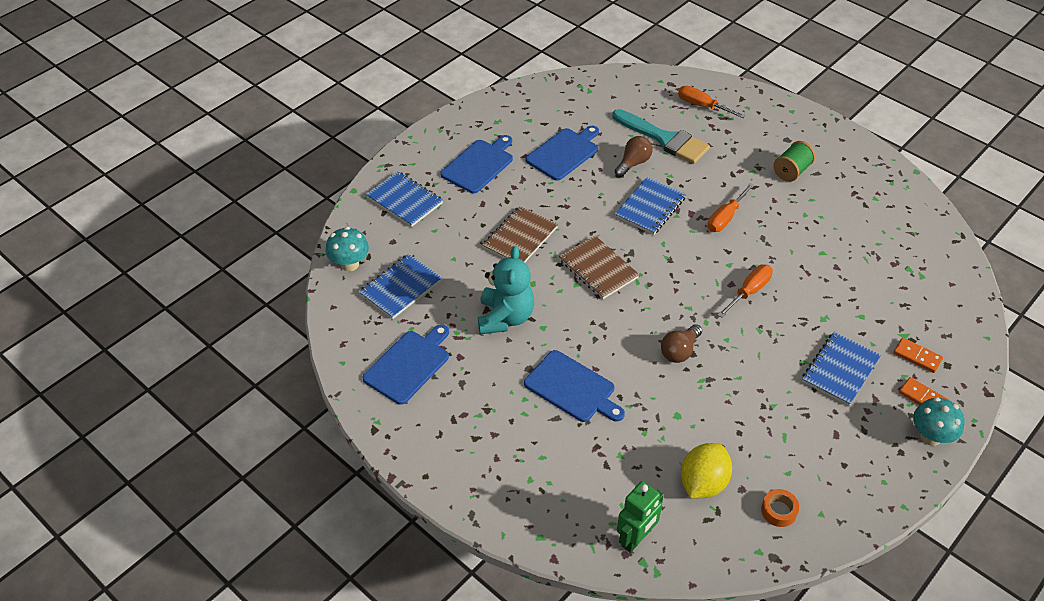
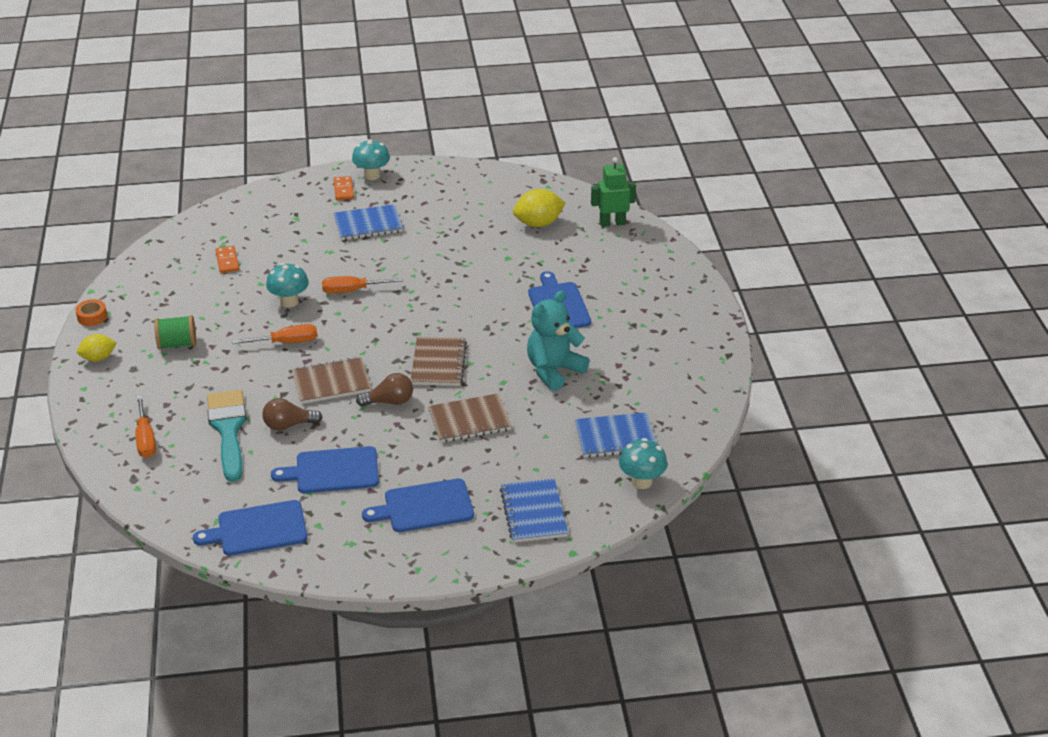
camera: 140 degrees left, 10 degrees down
blue cutting board [362,324,449,405] -> blue cutting board moved to [193,500,307,556]
blue notebook [615,177,686,235] -> brown notebook [292,357,371,404]
brown light bulb [661,324,702,363] -> brown light bulb moved to [356,373,413,407]
orange tape [761,489,799,527] -> orange tape moved to [75,299,107,326]
orange domino [893,338,943,373] -> orange domino moved to [215,246,239,273]
none -> yellow lemon [77,334,117,362]
none -> turquoise mushroom [266,263,309,308]

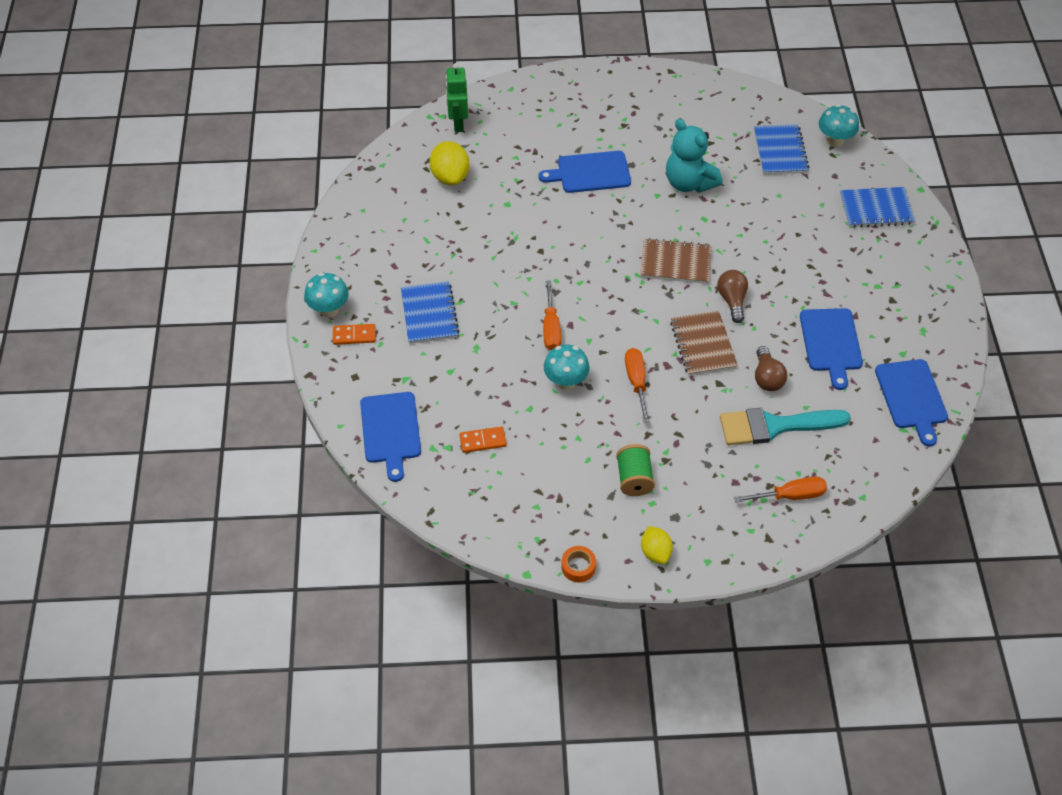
camera: 85 degrees left, 15 degrees up
blue cutting board [362,479,474,532] -> blue cutting board moved to [360,392,421,482]
brown notebook [428,393,512,443] -> none

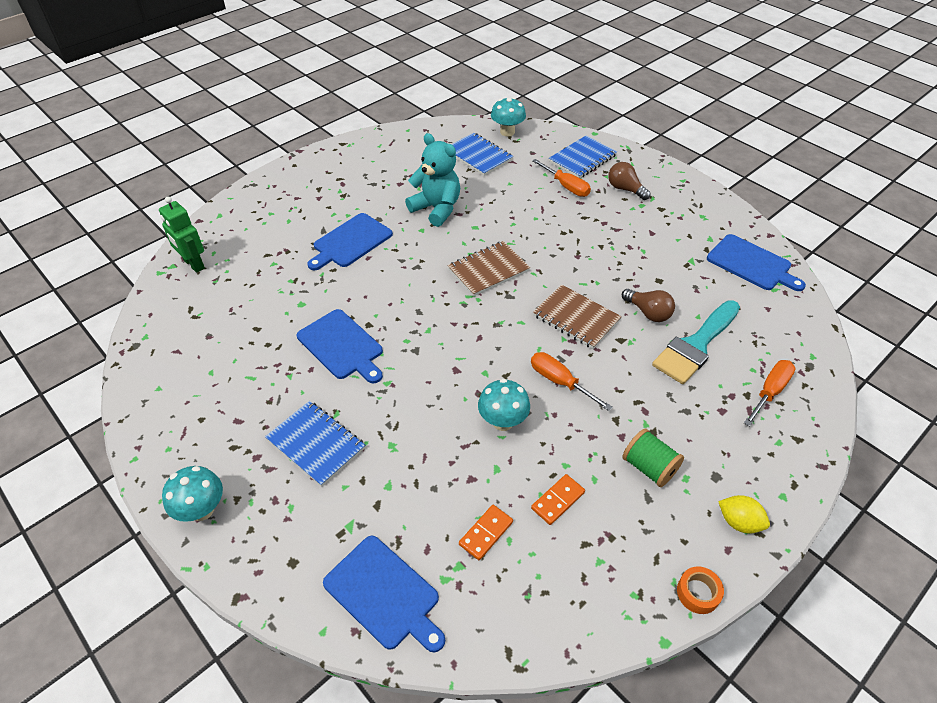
camera: 40 degrees left, 5 degrees down
orange domino [333,324,376,345] -> orange domino moved to [531,474,585,525]
yellow lemon [430,141,469,185] -> none
orange screwdriver [543,281,561,350] -> orange screwdriver moved to [532,159,591,197]
turquoise teddy bear [666,119,723,193] -> turquoise teddy bear turned 150 degrees counterclockwise [405,133,460,227]
brown light bulb [717,270,748,323] -> brown light bulb moved to [608,162,651,200]
blue cutting board [800,308,863,390] -> blue cutting board moved to [297,309,383,383]

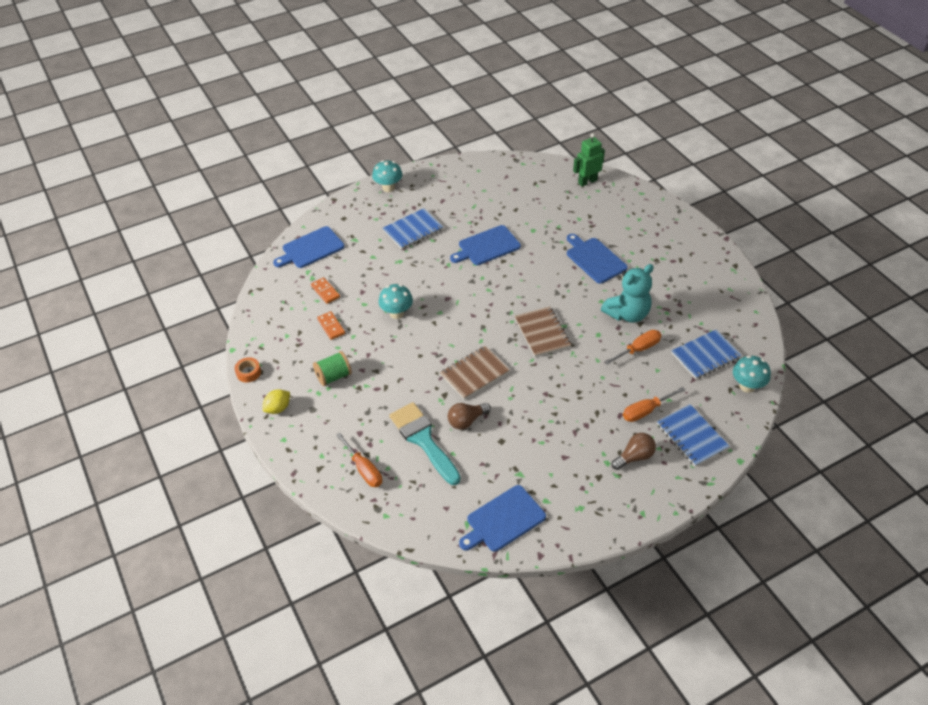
camera: 105 degrees right, 0 degrees up
orange screwdriver [531,352,613,411] -> orange screwdriver moved to [604,330,661,365]

